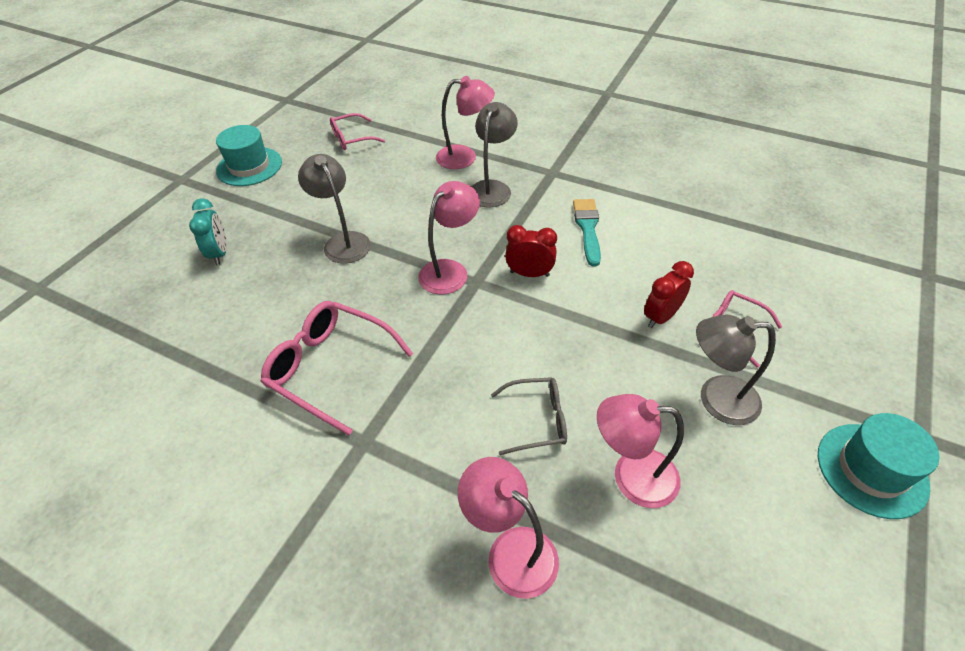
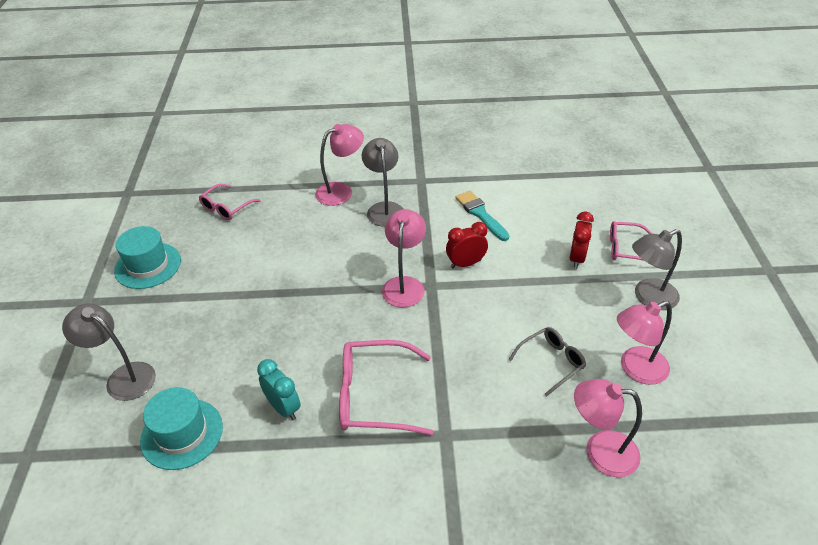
camera: 30 degrees left, 5 degrees down
turquoise clock [189,198,227,265] -> turquoise clock moved to [257,359,301,420]
grey lamp [298,154,371,264] -> grey lamp moved to [62,303,156,401]
turquoise hat [818,413,940,519] -> turquoise hat moved to [140,387,223,470]

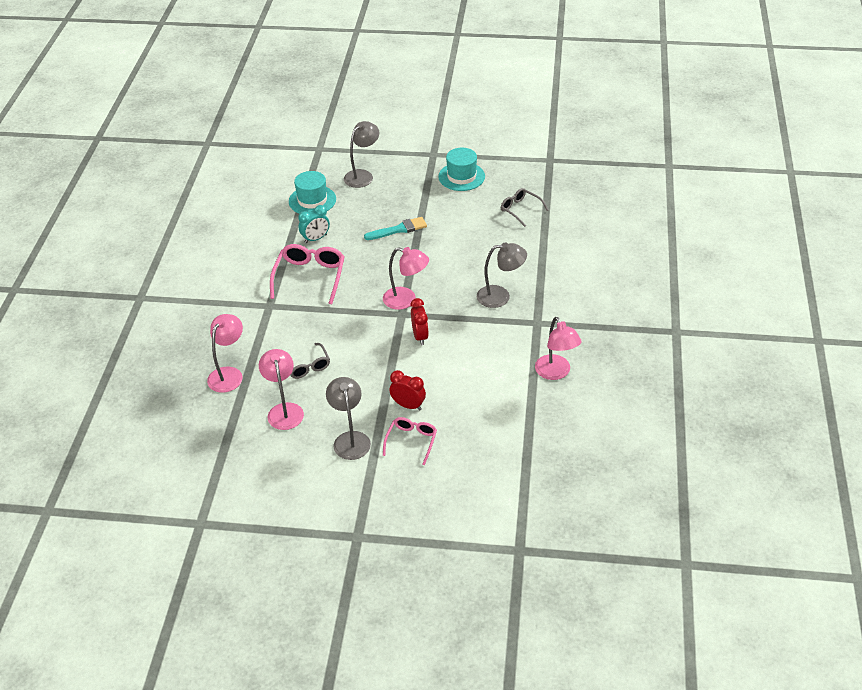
camera: 100 degrees right, 0 degrees up
pink glasses [199,184,261,220] -> grey glasses [501,188,548,227]
pink lamp [315,124,364,206] -> pink lamp moved to [535,317,582,380]
turquoise brush [455,191,509,241] -> turquoise brush moved to [364,217,427,240]

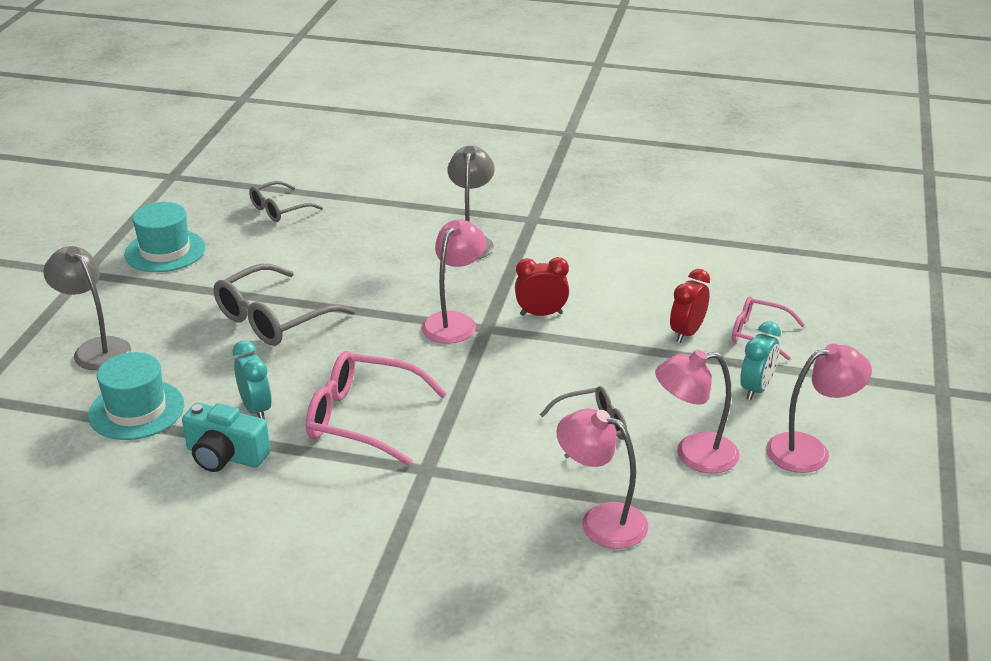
camera: 85 degrees left, 10 degrees down
grey lamp [326,377,371,460] -> turquoise clock [740,321,781,400]
turquoise brush [364,217,427,240] -> grey glasses [214,264,355,346]
pink lamp [535,317,582,380] -> pink lamp moved to [766,344,872,473]
none -> turquoise camera [182,403,270,472]

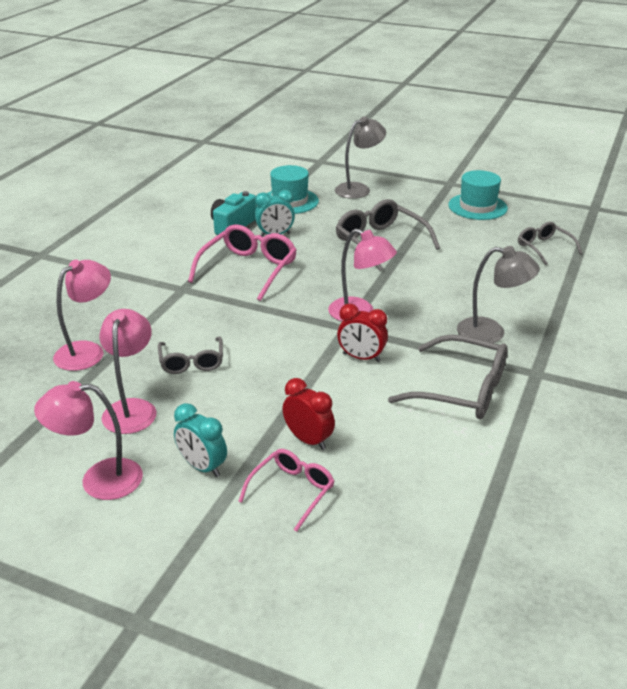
camera: 100 degrees right, 0 degrees up
red clock [515,257,569,316] -> red clock turned 105 degrees clockwise [337,304,388,362]
pink lamp [766,344,872,473] -> pink lamp turned 90 degrees clockwise [34,381,143,500]
none -> grey glasses [388,334,507,419]

